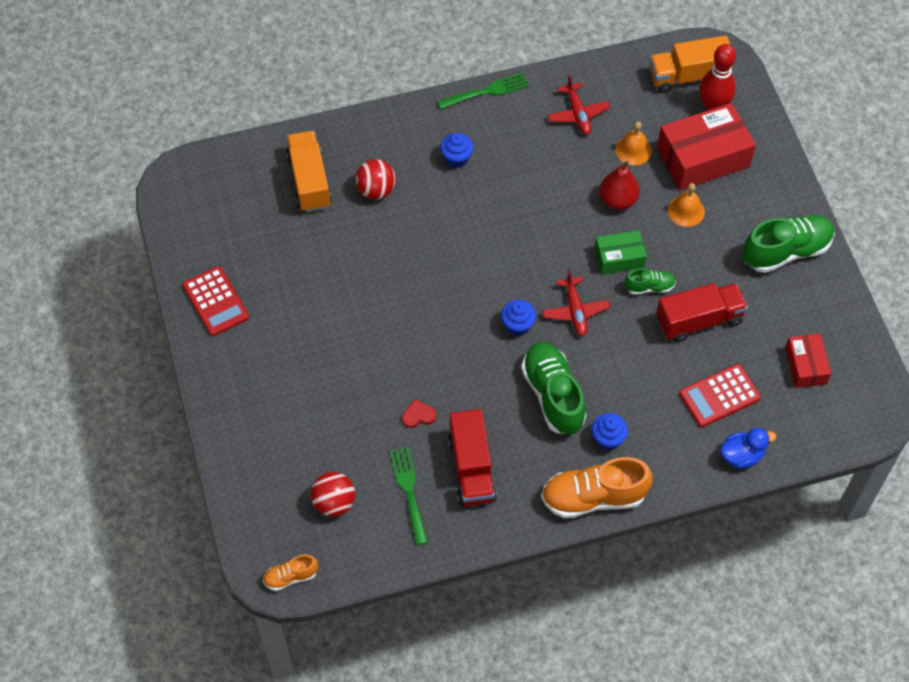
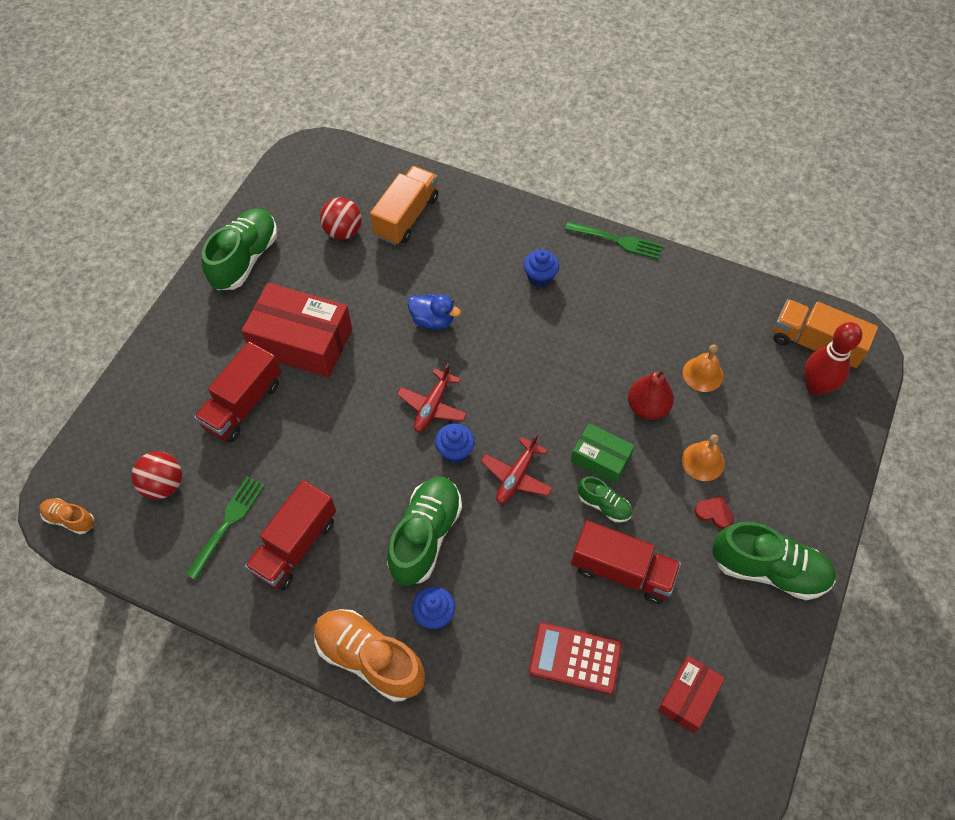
camera: 40 degrees right, 0 degrees up
red calculator [182,266,249,336] -> green shoe [202,208,277,290]
red ball [356,159,396,200] -> red ball moved to [320,198,361,239]
red heart [402,399,437,428] -> red heart moved to [695,496,734,529]
red plane [548,75,610,135] -> red plane moved to [397,363,467,432]
red box [657,103,756,190] -> red box moved to [242,283,352,377]
blue duck [720,428,776,469] -> blue duck moved to [407,294,461,329]
none -> red truck [194,342,281,442]

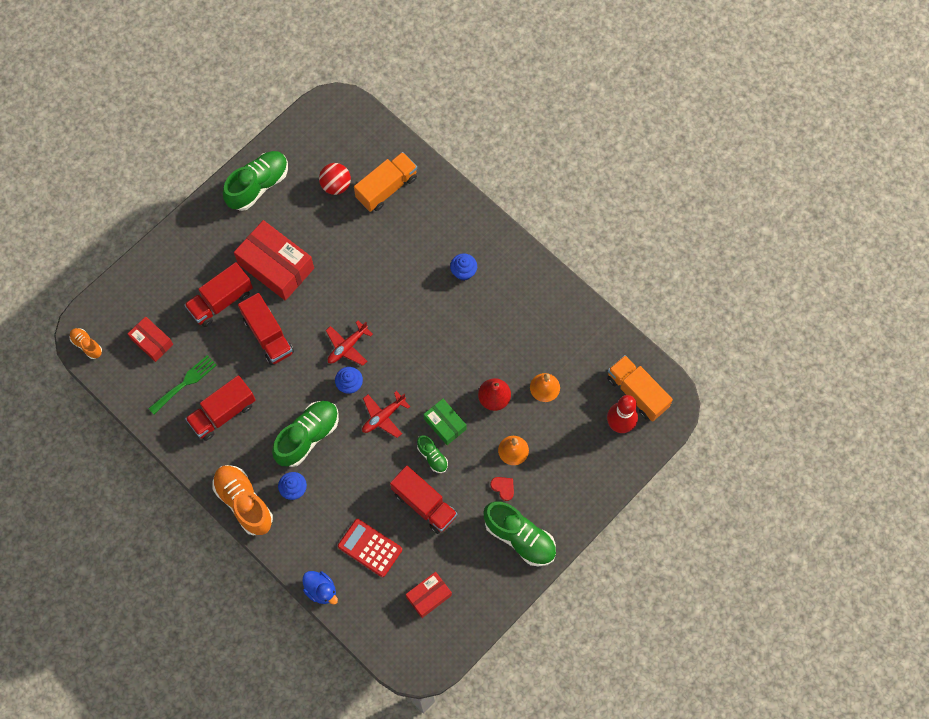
camera: 20 degrees right, 10 degrees up
red ball [131,451,182,499] -> red box [128,316,173,362]
blue duck [407,294,461,329] -> blue duck moved to [303,571,338,604]
green fork [565,222,663,259] -> none
none -> red truck [238,293,294,365]

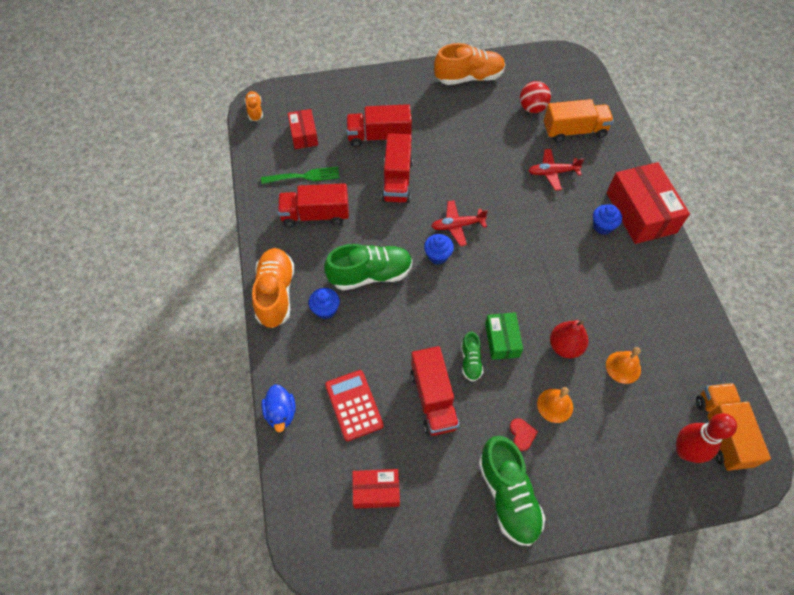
camera: 35 degrees right, 10 degrees down
green shoe [223,151,288,211] -> orange shoe [434,43,505,85]
red box [234,220,314,301] -> red box moved to [606,162,690,244]
red plane [362,391,410,438] -> red plane moved to [528,149,584,191]

